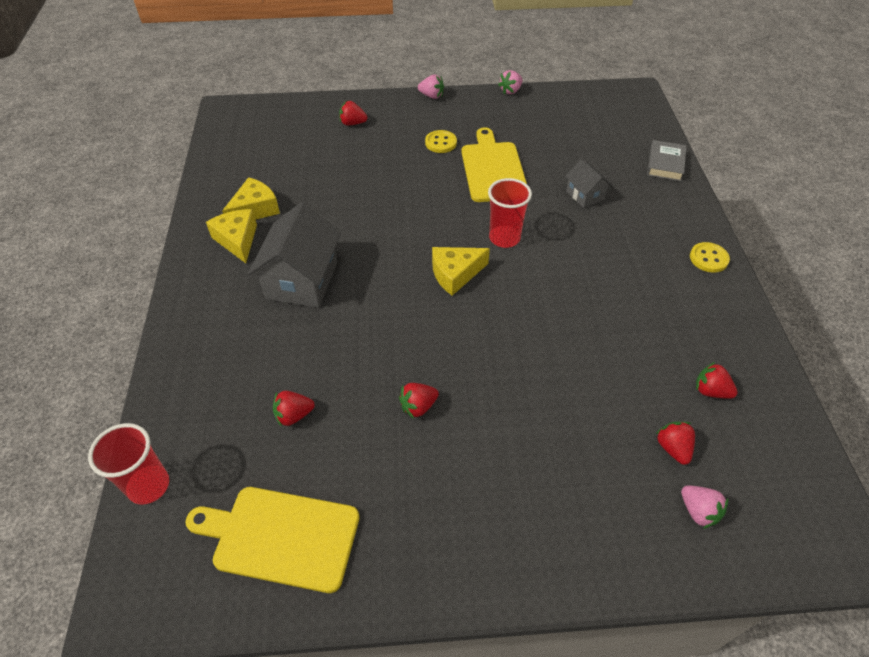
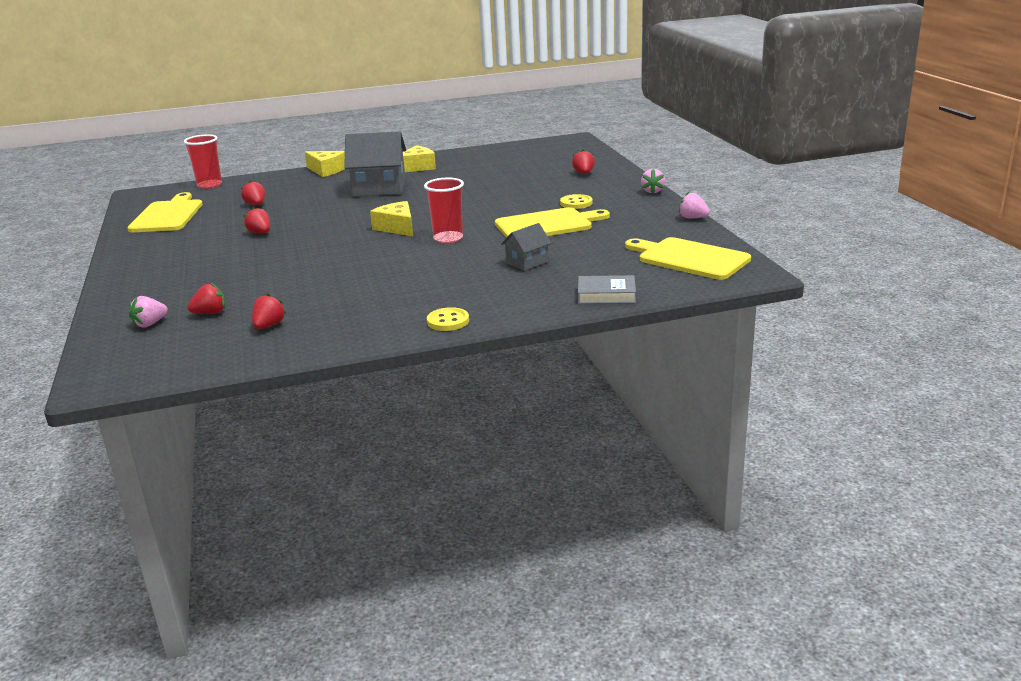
camera: 80 degrees right, 25 degrees down
yellow cheese [222,177,280,219] -> yellow cheese moved to [305,151,345,177]
none -> yellow cutting board [625,237,751,280]

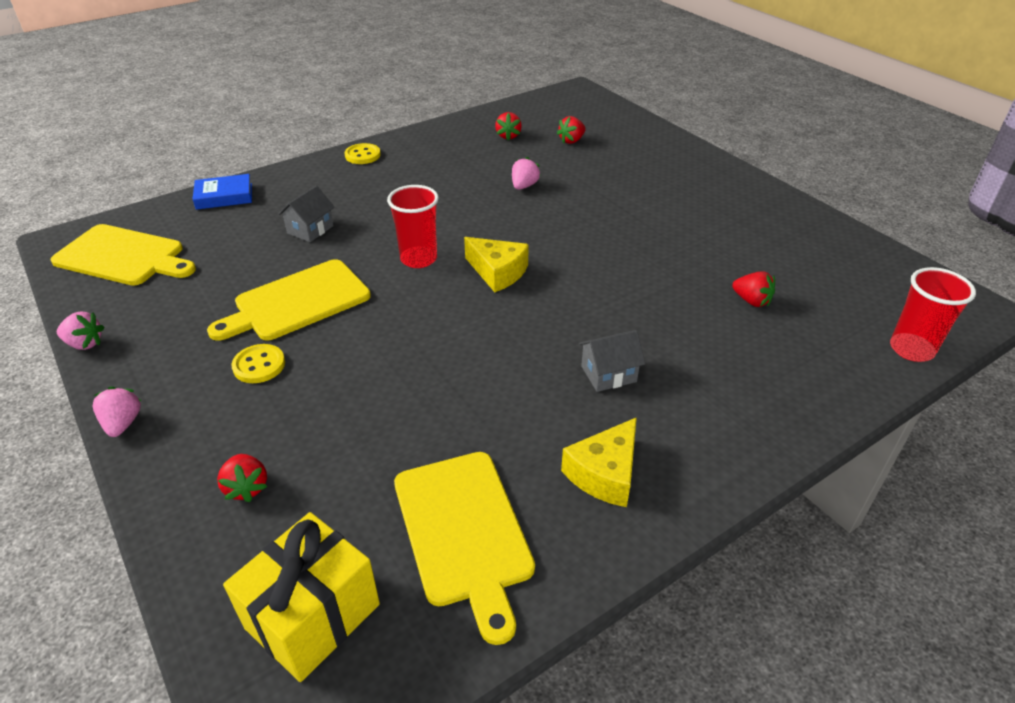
camera: 160 degrees right, 15 degrees up
yellow cutting board [127,192,203,232] -> yellow cutting board moved to [394,452,535,645]
pink strawberry [129,296,168,328] -> pink strawberry moved to [512,157,540,190]
red strawberry [243,207,270,233] -> none
yellow cheese [305,151,345,177] -> none
grey house [344,131,406,196] -> grey house [579,330,645,392], size x0.53
grey book [578,275,636,304] -> blue book [193,174,252,210]
none -> yellow gift [223,512,380,682]

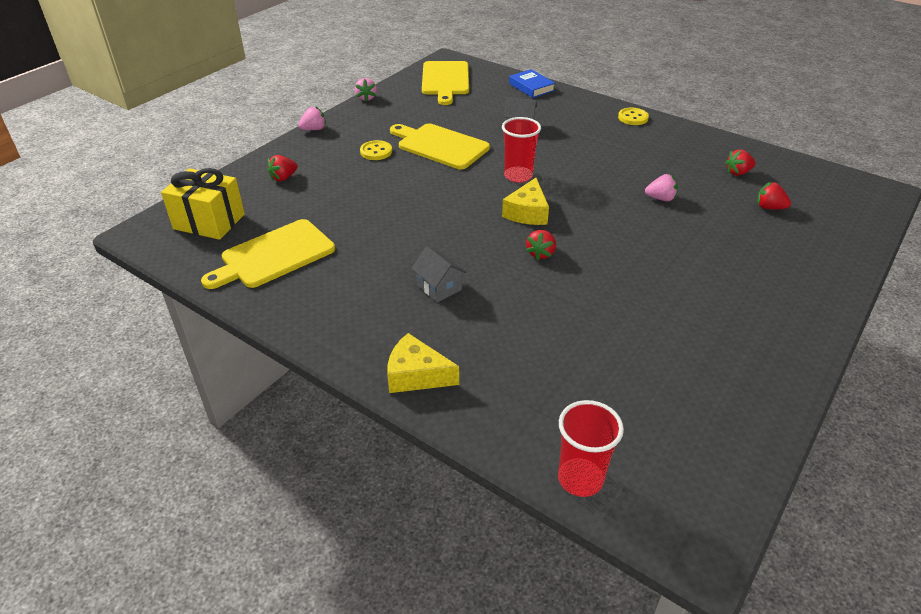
camera: 70 degrees right, 0 degrees up
yellow cheese [561,417,637,507] -> yellow cheese moved to [387,333,459,393]
red strawberry [732,271,775,307] -> red strawberry moved to [526,230,556,261]

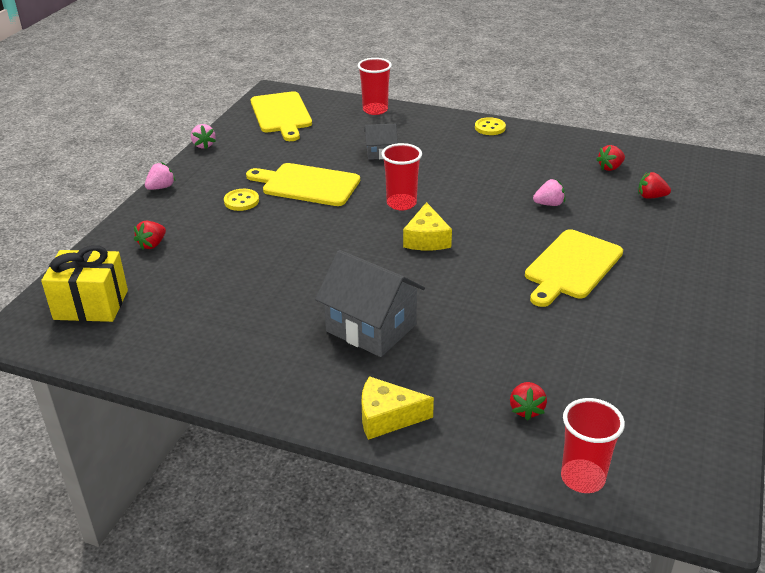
camera: 15 degrees left, 5 degrees down
yellow cutting board [201,219,335,289] -> yellow cutting board moved to [525,229,623,307]
grey house [411,246,466,302] -> grey house [315,250,425,357], size x1.90
blue book [509,69,555,98] -> red cup [358,58,392,115]
red strawberry [526,230,556,261] -> red strawberry moved to [510,382,547,421]

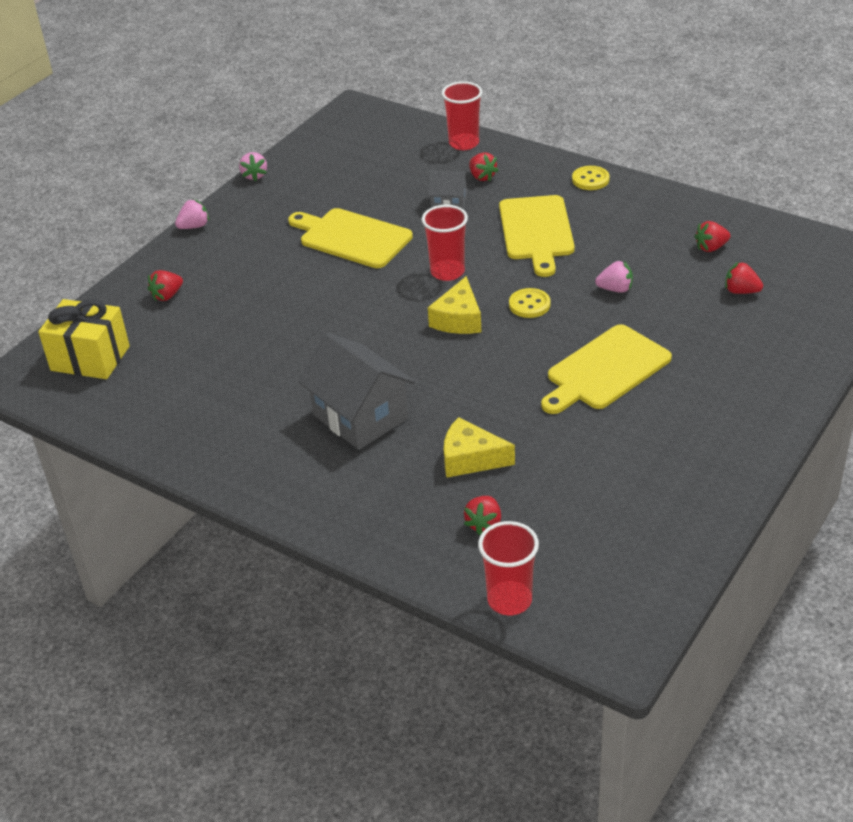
camera: 15 degrees right, 5 degrees up
yellow button [224,189,259,211] -> yellow button moved to [509,288,551,318]
yellow cutting board [251,91,312,141] -> yellow cutting board moved to [499,195,575,277]
yellow cheese [362,376,434,440] -> yellow cheese moved to [444,417,515,478]
none -> red strawberry [469,152,499,181]

